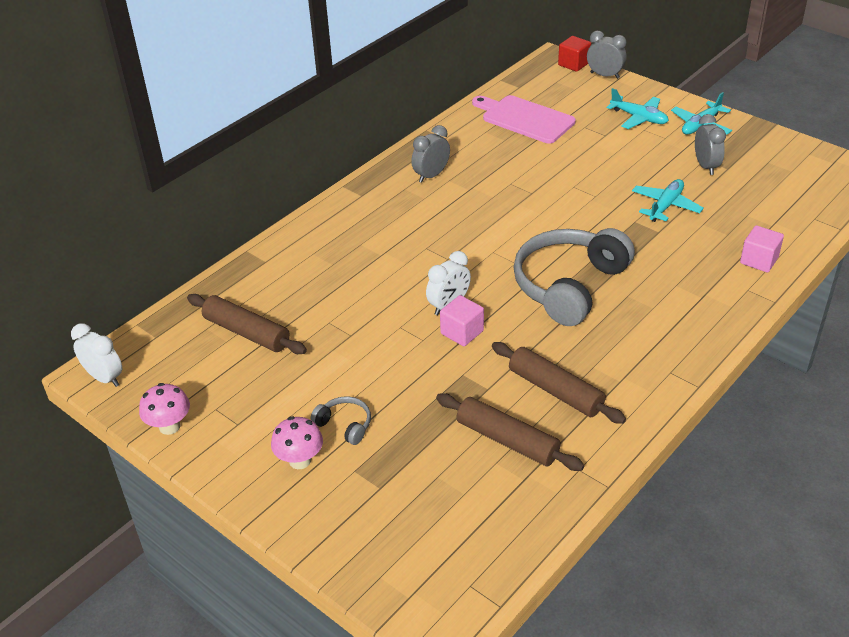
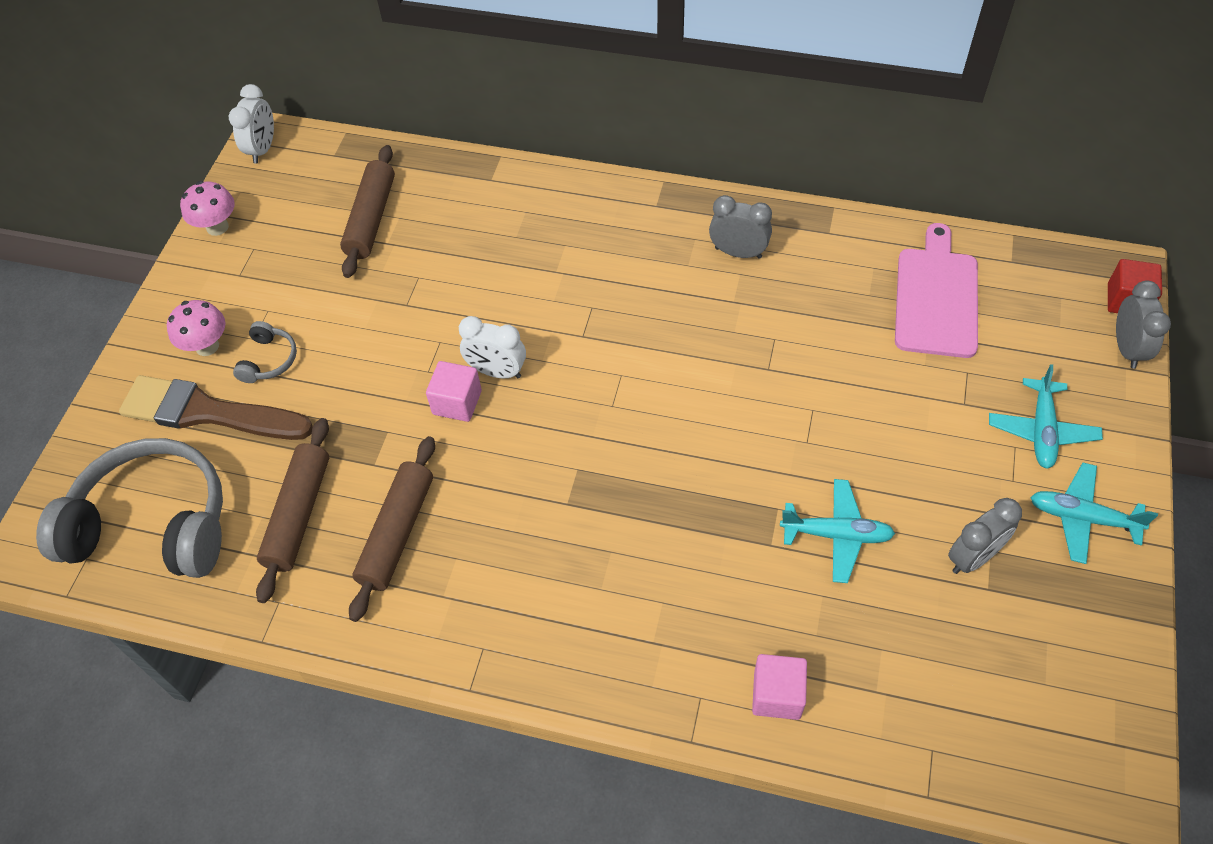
camera: 65 degrees right, 15 degrees up
grey headphones [513,228,635,326] -> grey headphones moved to [36,438,223,578]
none -> brown brush [119,375,313,440]

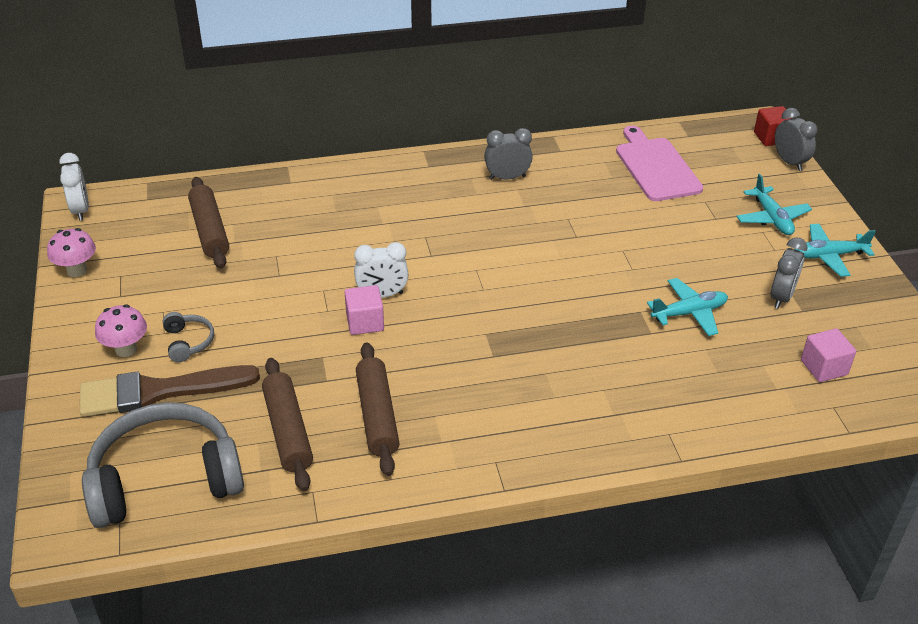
camera: 30 degrees left, 15 degrees down
pink cube [752,654,807,720] -> pink cube moved to [801,328,856,382]

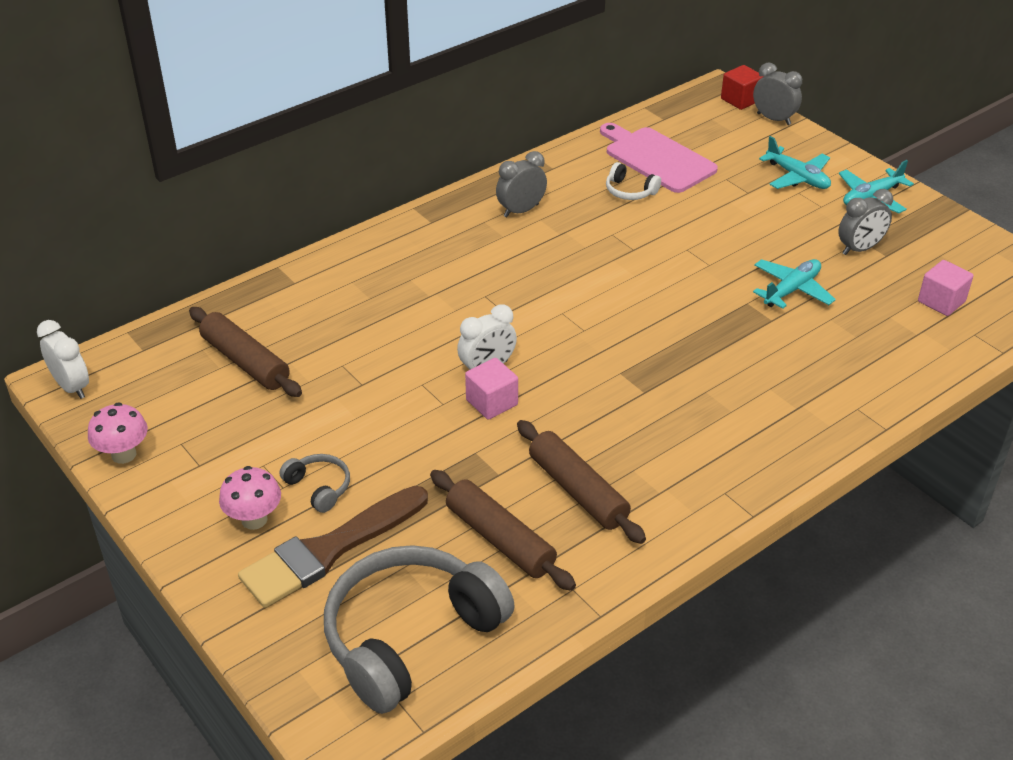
camera: 25 degrees left, 0 degrees up
grey clock [771,238,807,309] -> grey clock turned 60 degrees clockwise [838,189,893,255]
none -> white headphones [606,162,661,200]

